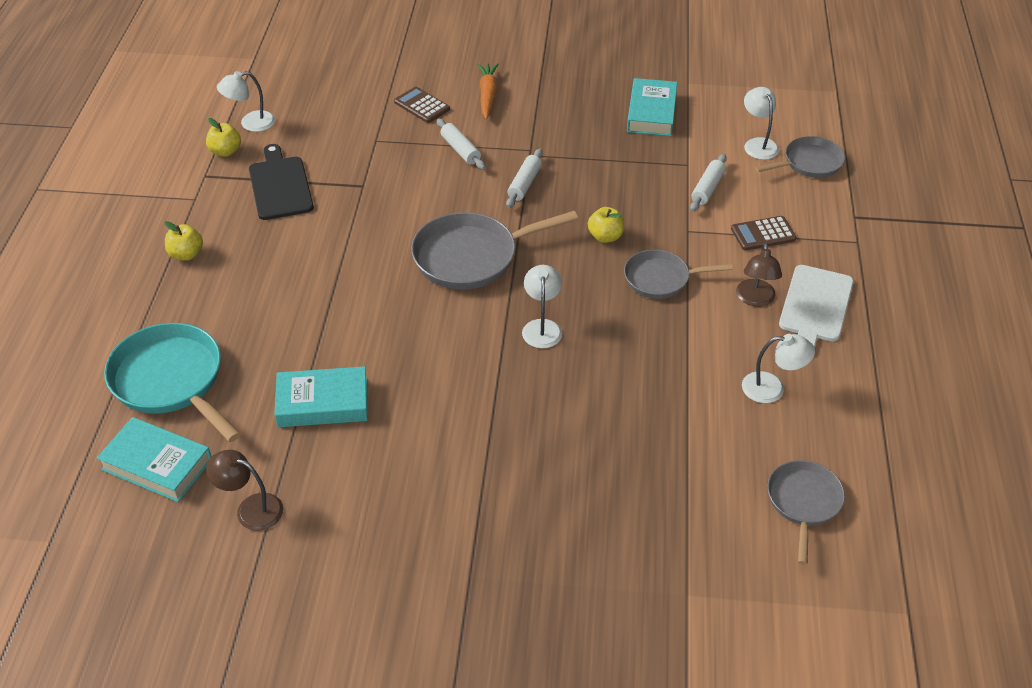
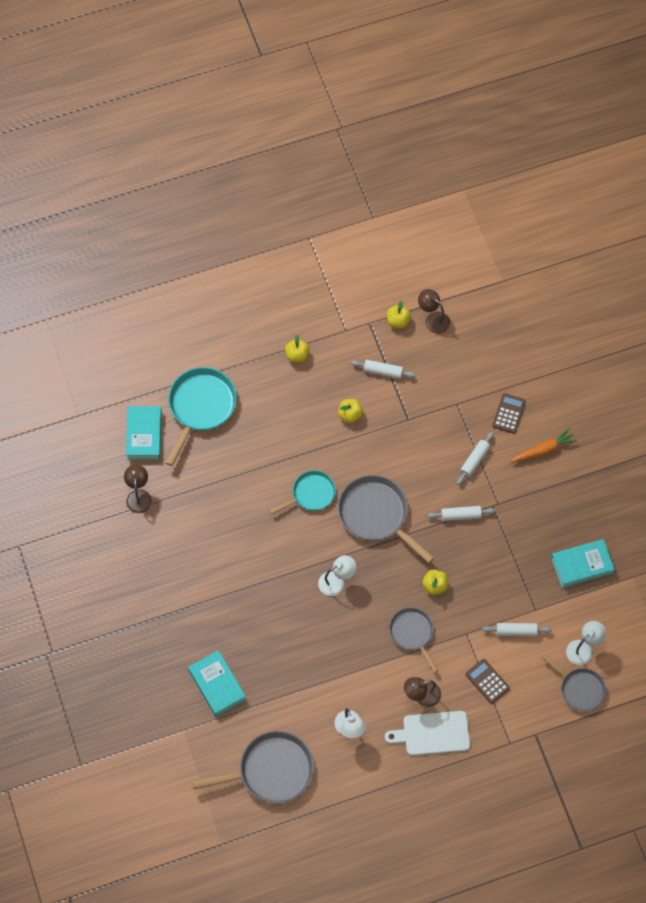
camera: 65 degrees right, 20 degrees up
white lamp [217,71,275,132] -> brown lamp [418,289,450,334]
black cutting board [249,144,314,220] -> white rolling pin [351,360,416,379]
turquoise book [274,366,368,427] -> turquoise book moved to [188,650,246,717]
grey pan [767,460,845,565] -> grey pan [192,731,314,803], size x1.62
none -> turquoise pan [269,470,336,515]
none -> yellow apple [338,399,363,423]

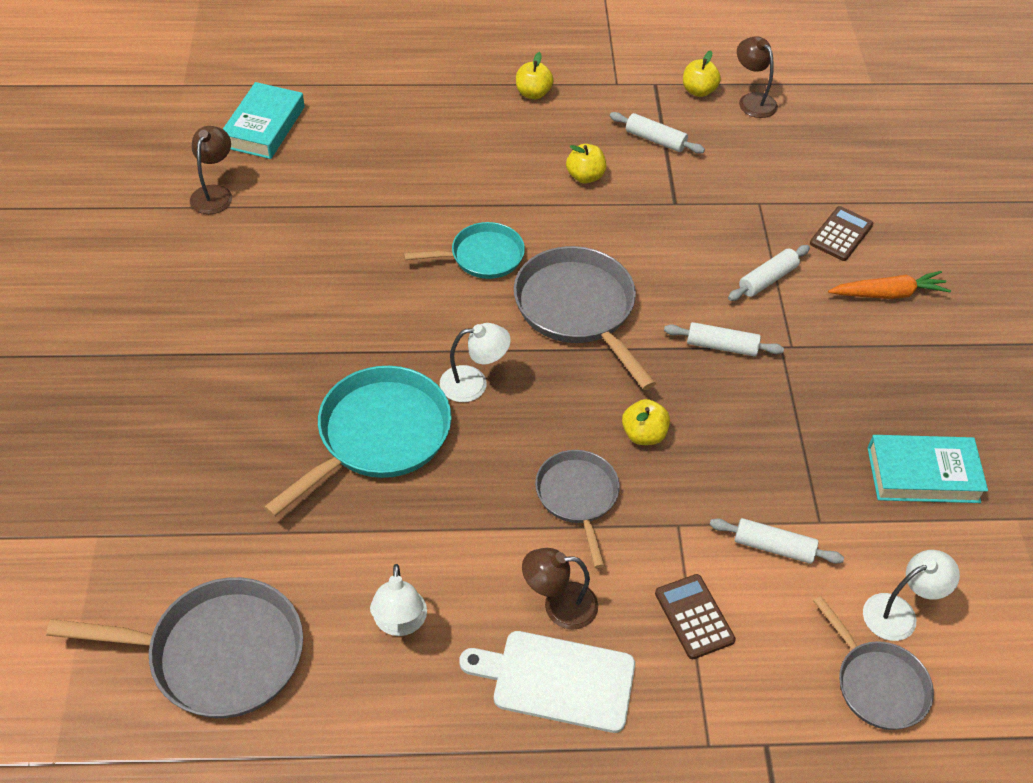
camera: 15 degrees right, 15 degrees down
turquoise pan [165,367,237,466] -> turquoise pan moved to [263,366,452,517]
turquoise book [188,650,246,717] -> none

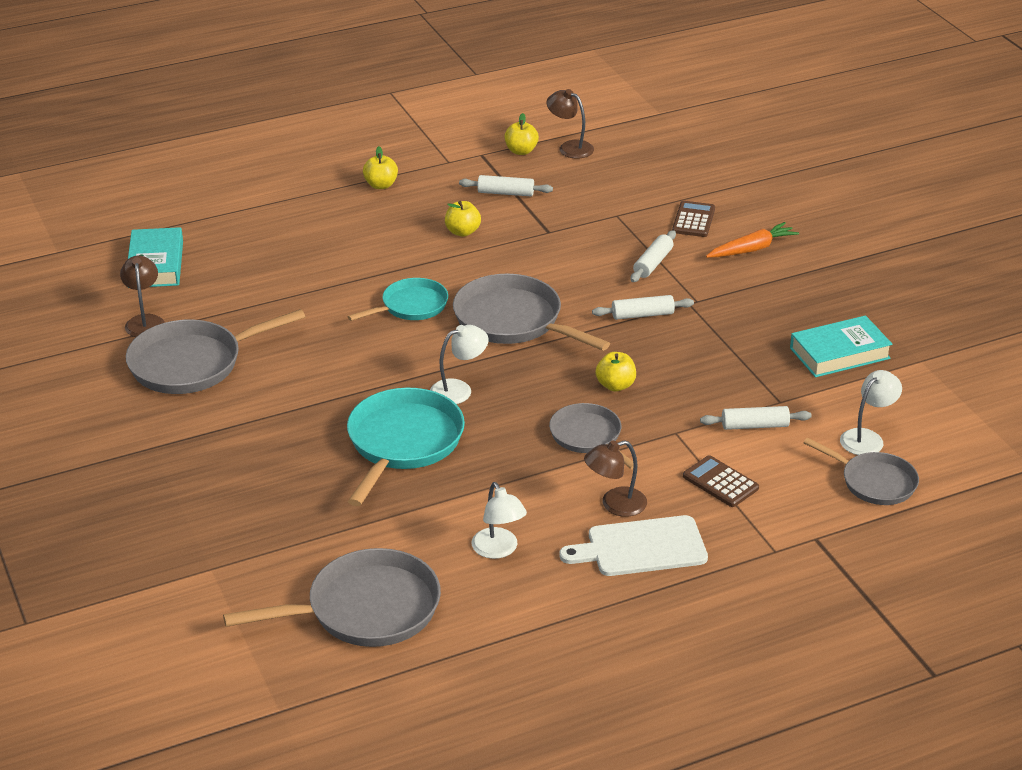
camera: 20 degrees left, 15 degrees down
none -> grey pan [126,309,305,394]

